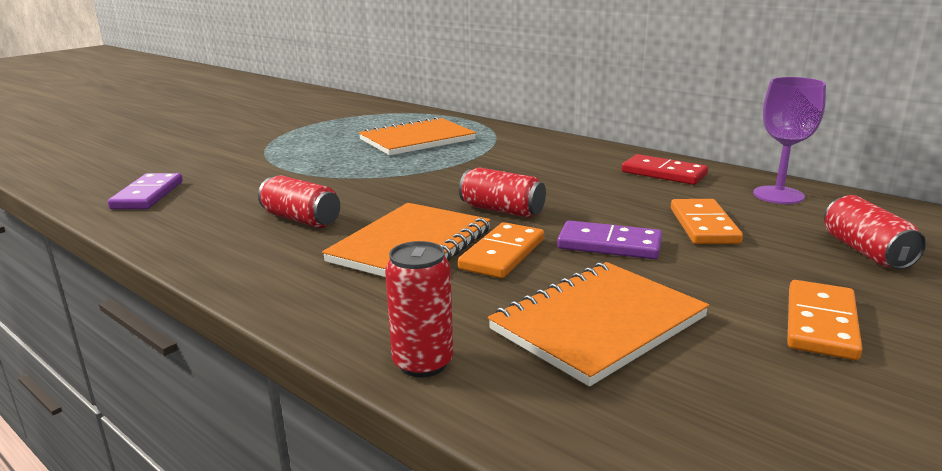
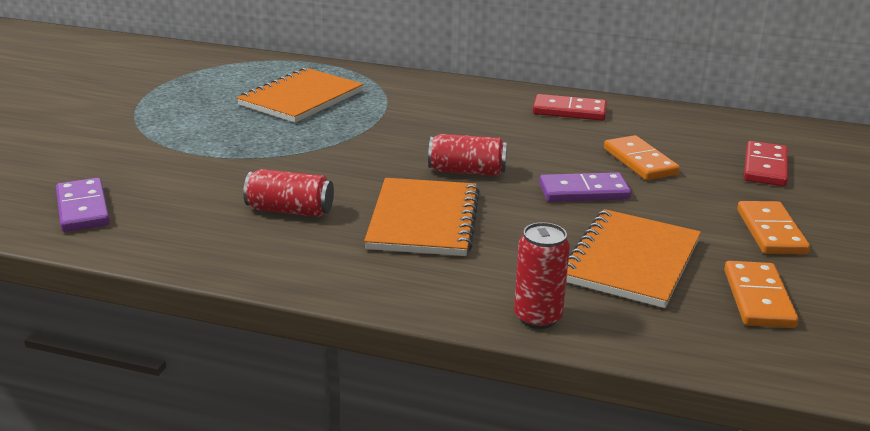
camera: 25 degrees left, 5 degrees up
orange domino [458,222,544,278] -> orange domino moved to [724,261,798,328]
purple goblet [753,77,826,204] -> none
red can [824,195,926,270] -> red domino [744,141,788,186]

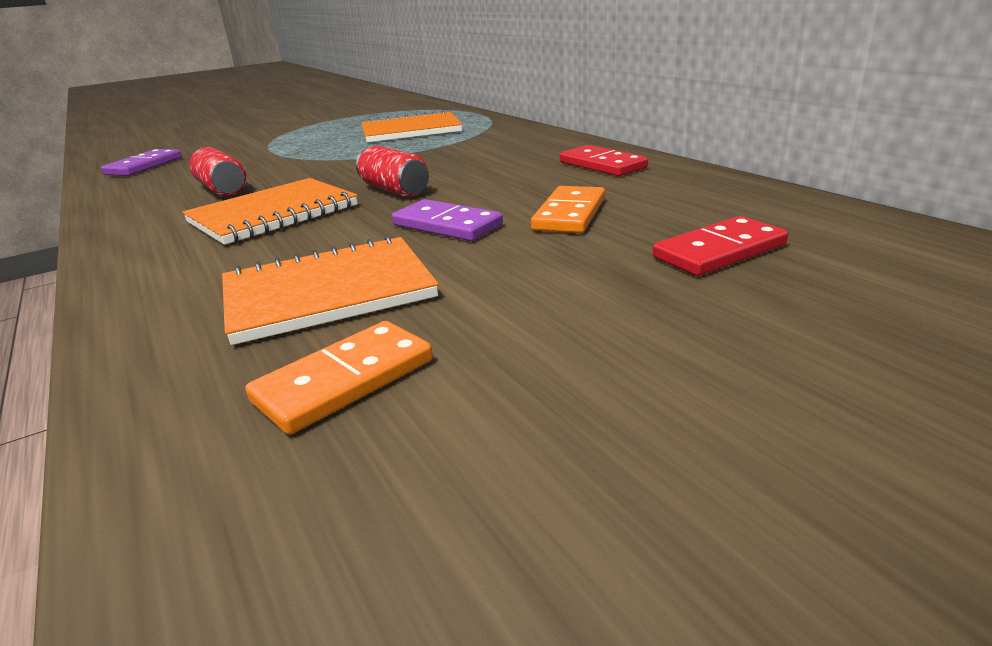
camera: 45 degrees right, 0 degrees up
red can [514,222,570,329] -> none
orange domino [737,201,810,254] -> none

